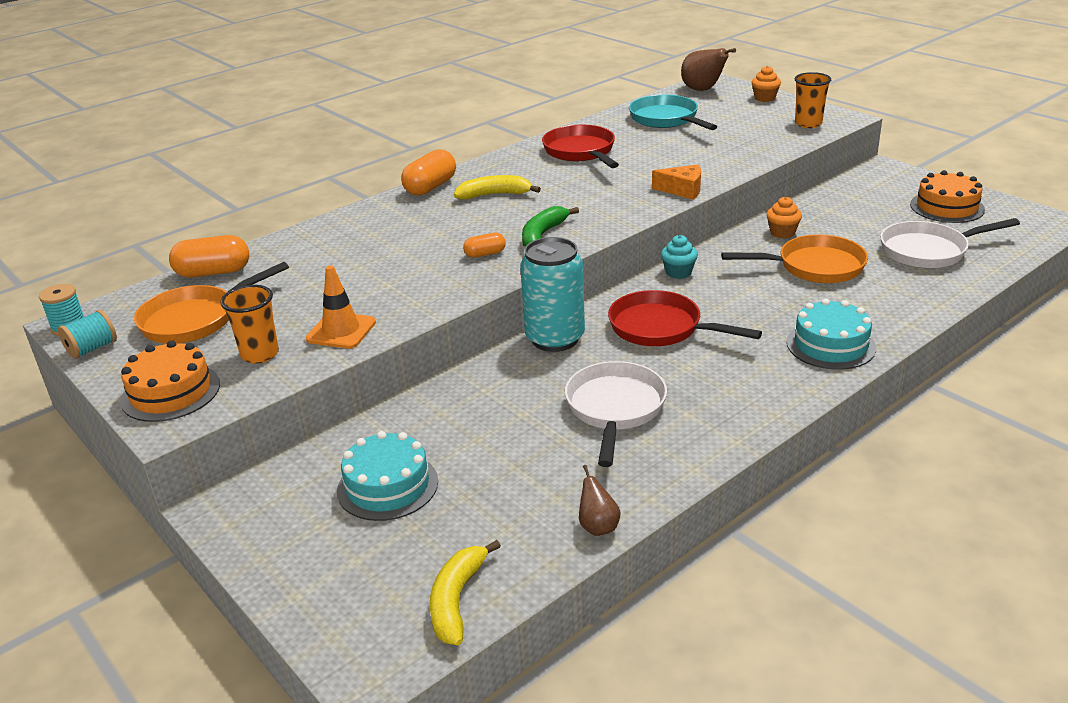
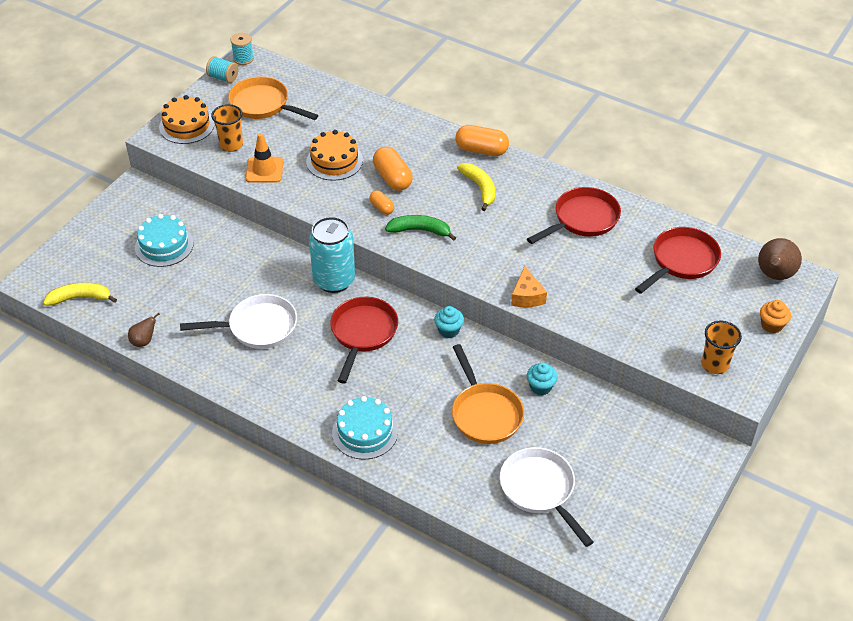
camera: 70 degrees right, 15 degrees up
orange capsule [169,235,249,277] -> orange capsule moved to [373,146,413,191]
turquoise pan [629,95,718,130] -> red pan [635,227,721,294]
orange cupcake [766,196,802,238] -> turquoise cupcake [527,363,558,395]
orange cake [910,170,985,223] -> orange cake moved to [306,130,363,181]

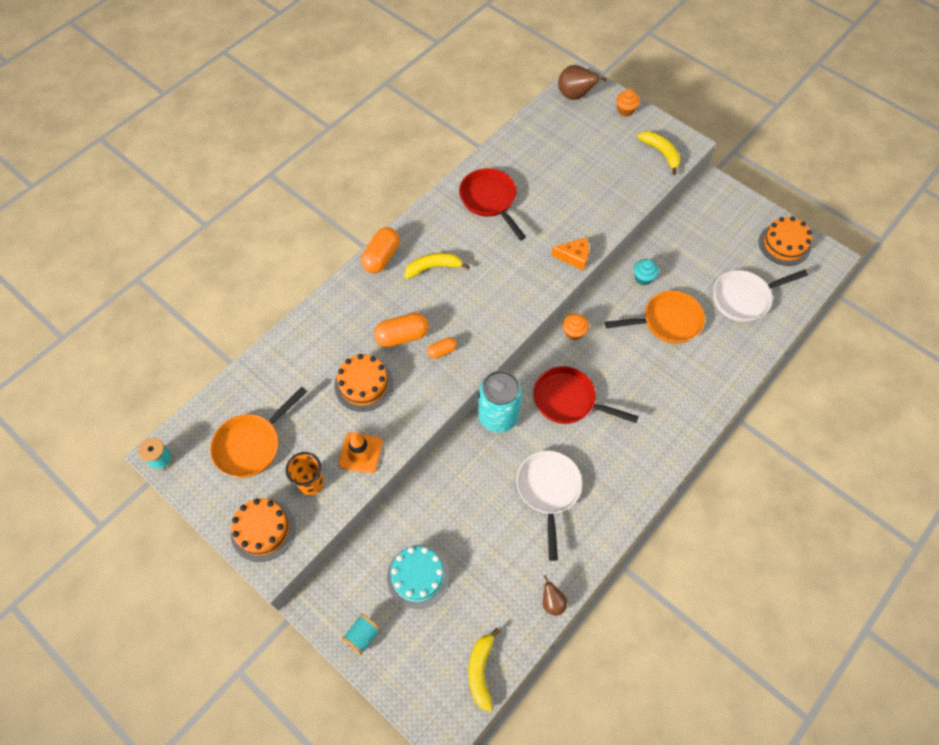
camera: 80 degrees left, 15 degrees up
turquoise spool [206,56,238,83] -> turquoise spool moved to [342,613,381,655]
turquoise cake [332,396,398,460] -> none
green banana [385,215,456,241] -> none
turquoise cupcake [434,306,464,338] -> orange cupcake [563,313,589,340]
red pan [635,227,721,294] -> none
orange cup [702,321,742,374] -> yellow banana [637,131,680,175]
none -> orange cake [759,217,812,266]

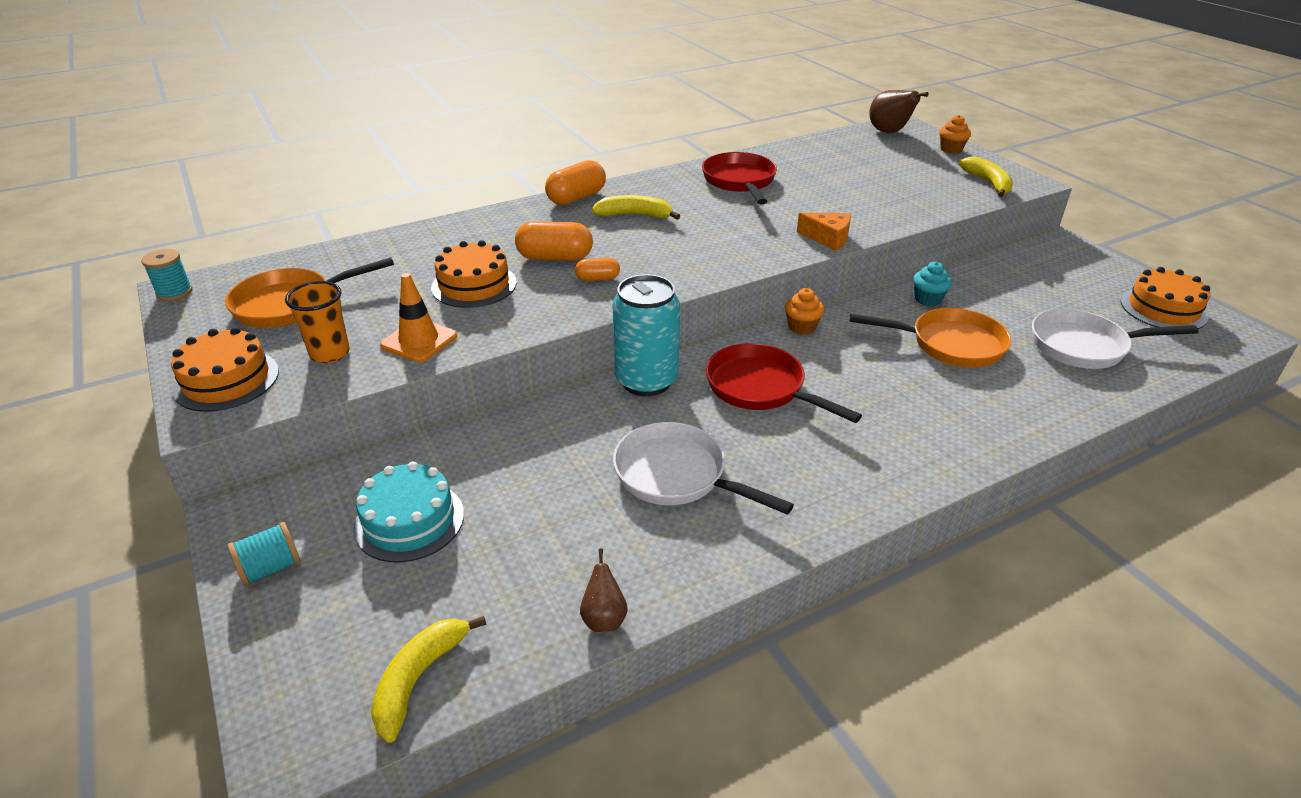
camera: 20 degrees right, 25 degrees down
white pan [516,451,582,561] -> white pan turned 75 degrees counterclockwise [613,422,794,515]

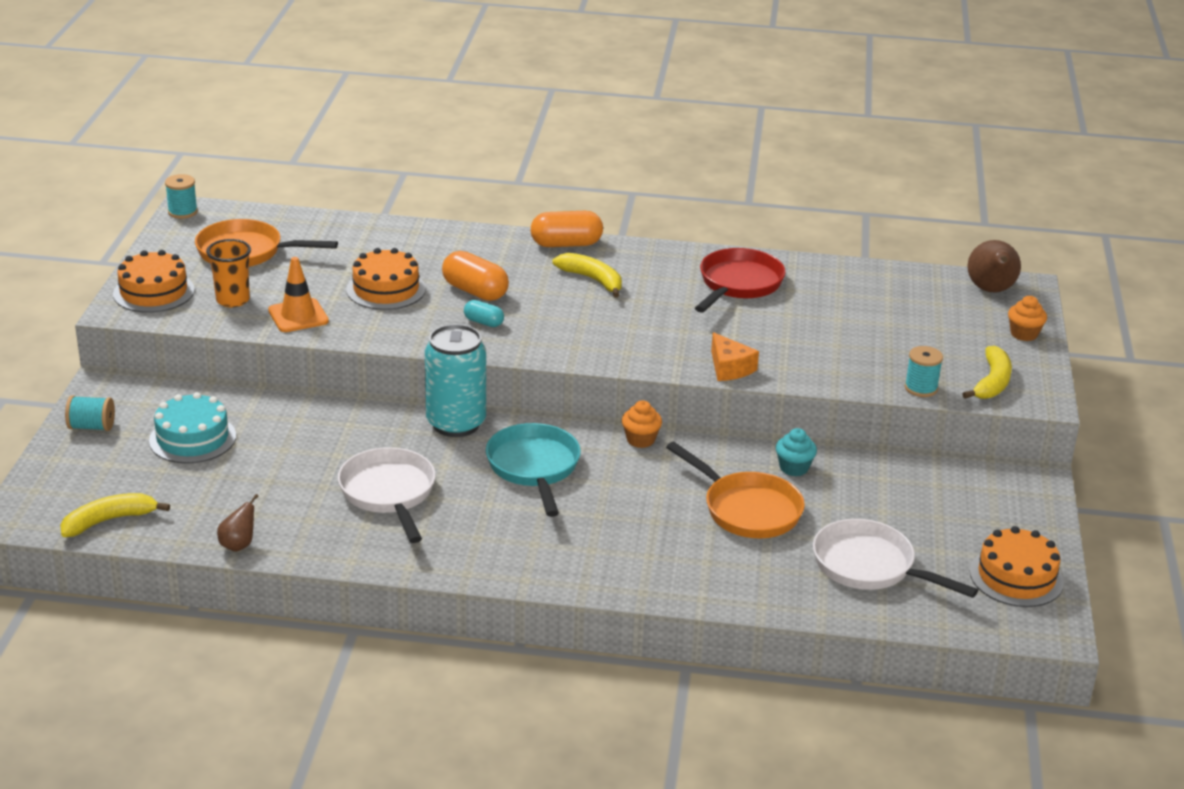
camera: 35 degrees right, 5 degrees down
orange capsule [575,258,620,281] -> turquoise capsule [464,300,504,327]
red pan [706,343,862,423] -> turquoise pan [486,423,581,517]
none -> turquoise spool [905,346,943,397]

